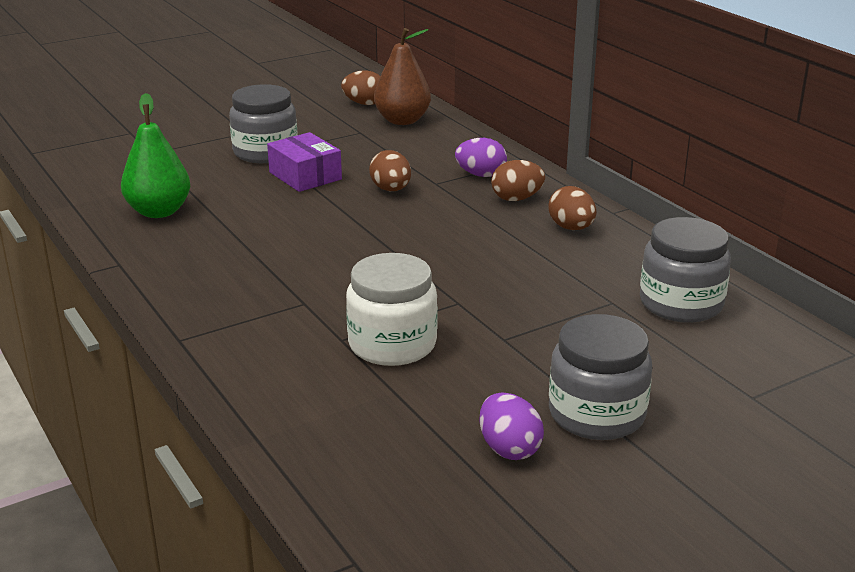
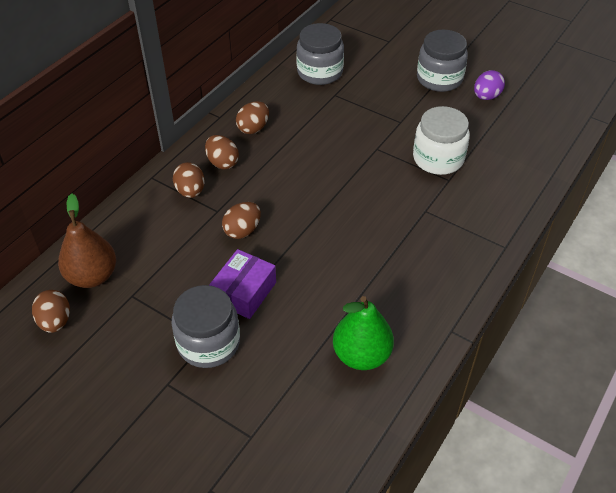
camera: 115 degrees left, 20 degrees up
purple egg [455,138,507,177] -> brown egg [173,162,205,198]

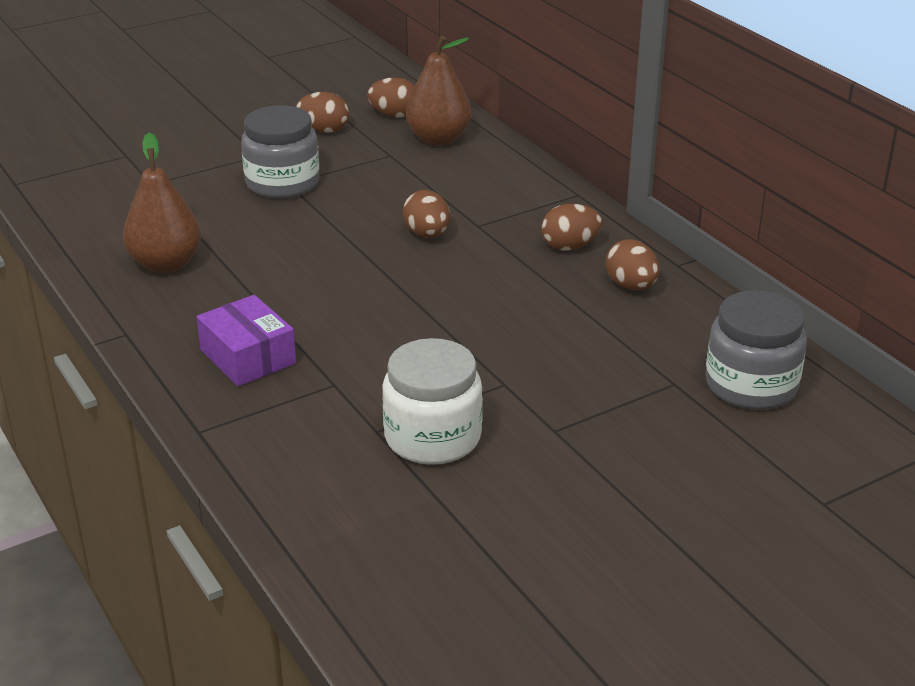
camera: 115 degrees right, 15 degrees down
brown egg [173,162,205,198] -> brown egg moved to [296,92,349,133]
purple box [209,249,276,319] -> purple box moved to [196,295,296,386]
green pear [333,296,394,370] -> brown pear [123,132,201,273]
grey jar [417,30,468,92] -> none
purple egg [474,70,505,100] -> none

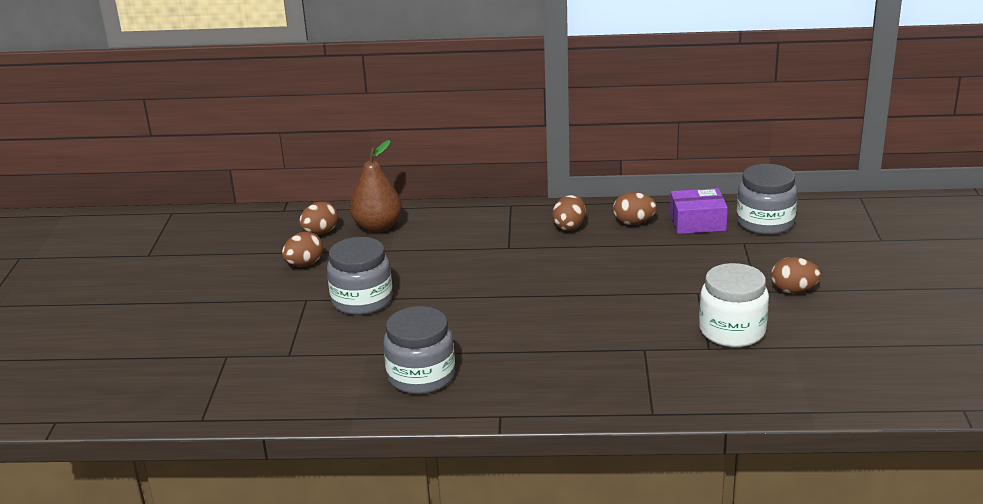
camera: 55 degrees left, 5 degrees down
brown pear [123,132,201,273] -> grey jar [383,306,455,394]
purple box [196,295,296,386] -> purple box moved to [670,188,728,234]
brown egg [403,190,450,238] -> brown egg moved to [771,257,821,293]

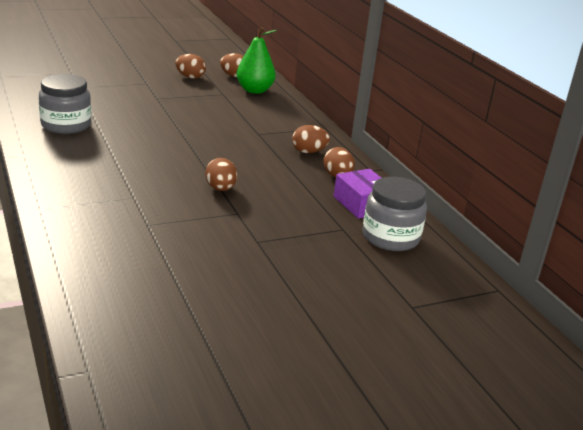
camera: 60 degrees right, 0 degrees up
grey jar [327,237,393,315] -> none
brown pear [350,140,402,233] -> green pear [237,27,277,94]
white jar [699,263,769,347] -> none
brown egg [771,257,821,293] -> brown egg moved to [205,158,237,191]

